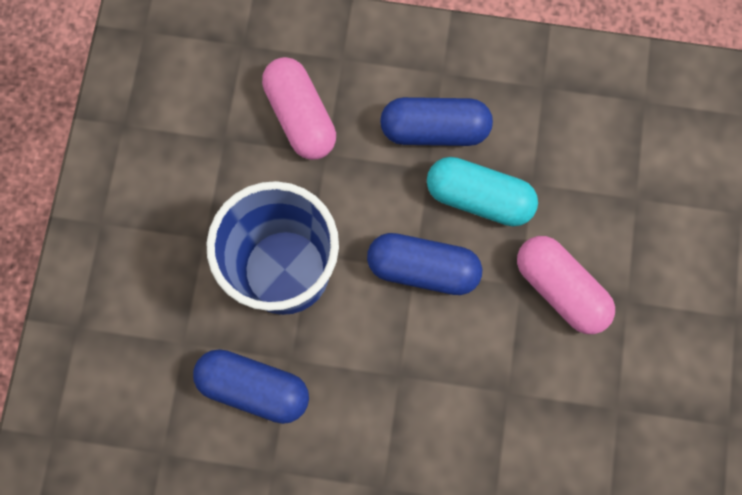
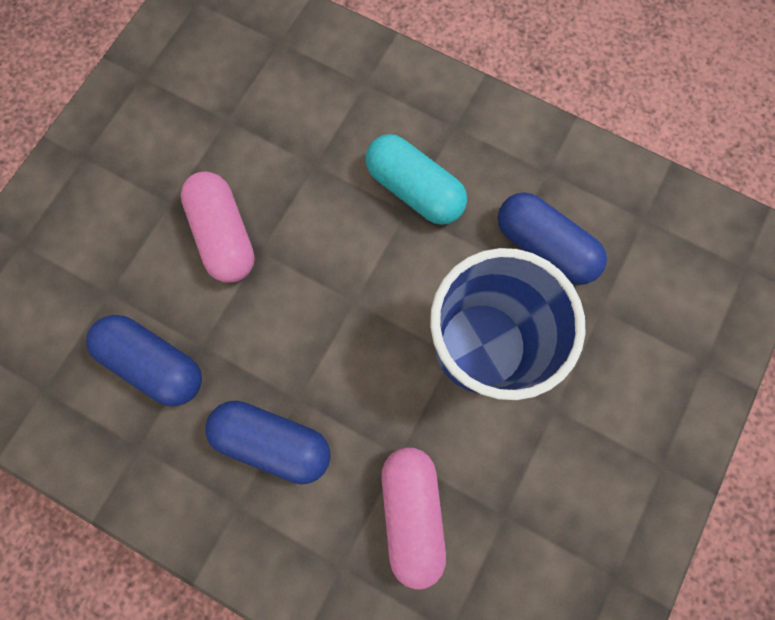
camera: 160 degrees left, 0 degrees up
blue capsule [367,233,482,295] -> blue capsule moved to [86,315,202,407]
turquoise capsule [427,157,538,227] -> turquoise capsule moved to [365,134,467,225]

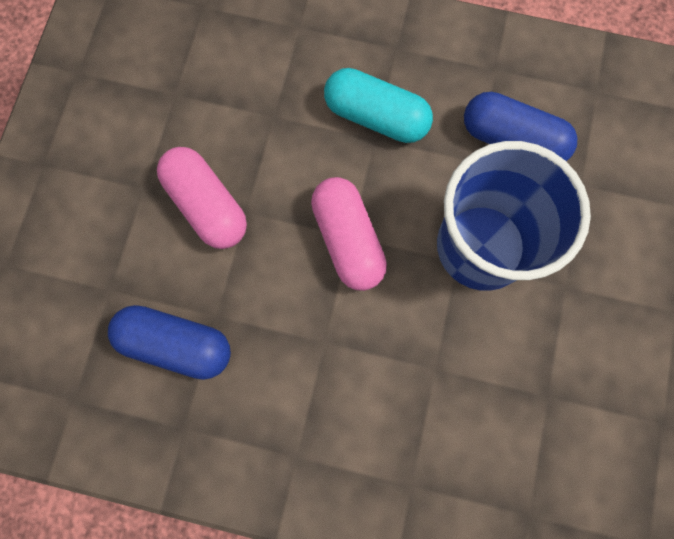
camera: 15 degrees left, 0 degrees up
blue capsule [205,401,331,485] -> none
pink capsule [381,447,446,589] -> pink capsule moved to [311,177,387,291]

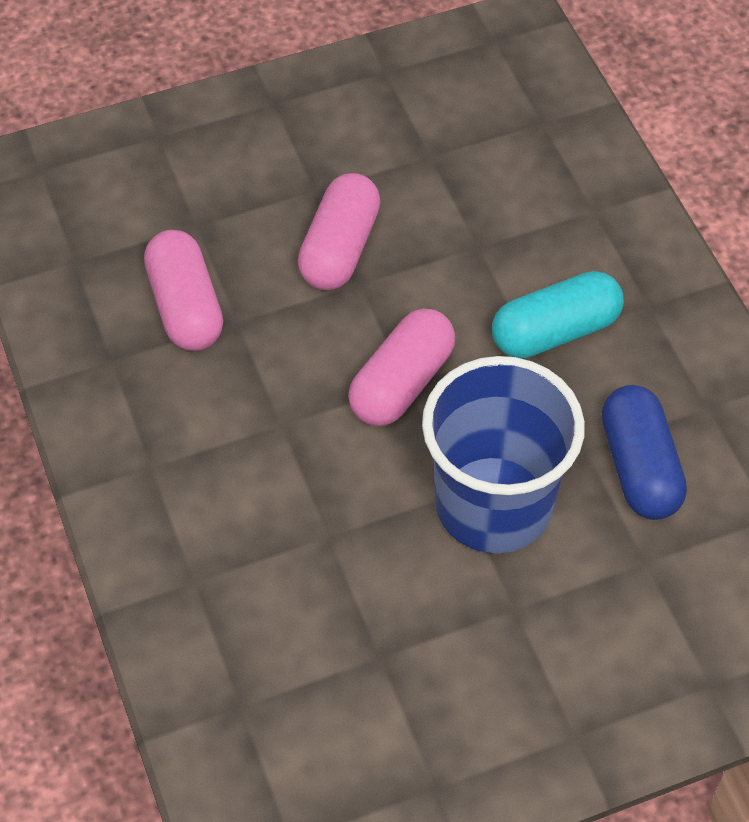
camera: 55 degrees right, 20 degrees down
blue capsule [108,305,231,380] -> pink capsule [144,230,223,351]
turquoise capsule [324,68,433,143] -> turquoise capsule turned 75 degrees clockwise [492,271,624,359]

